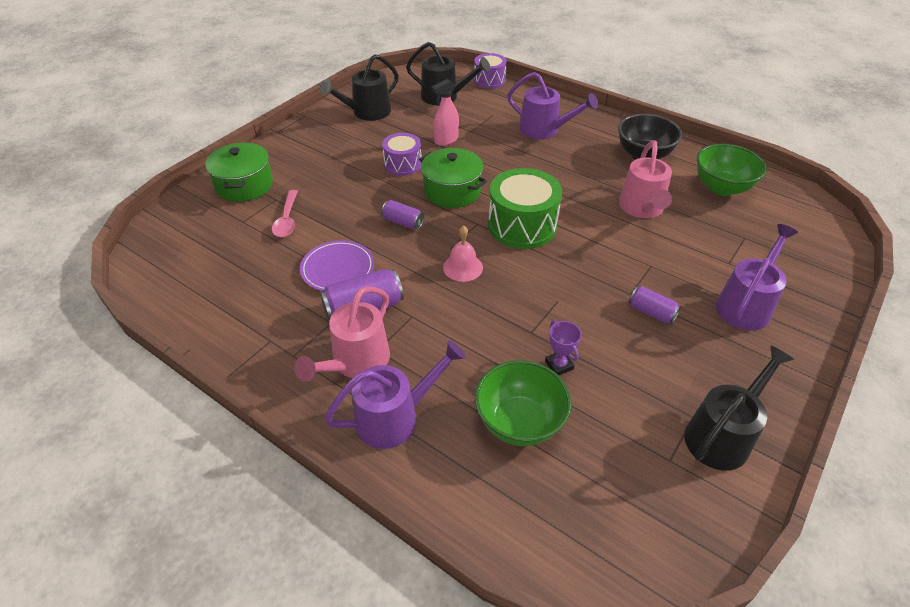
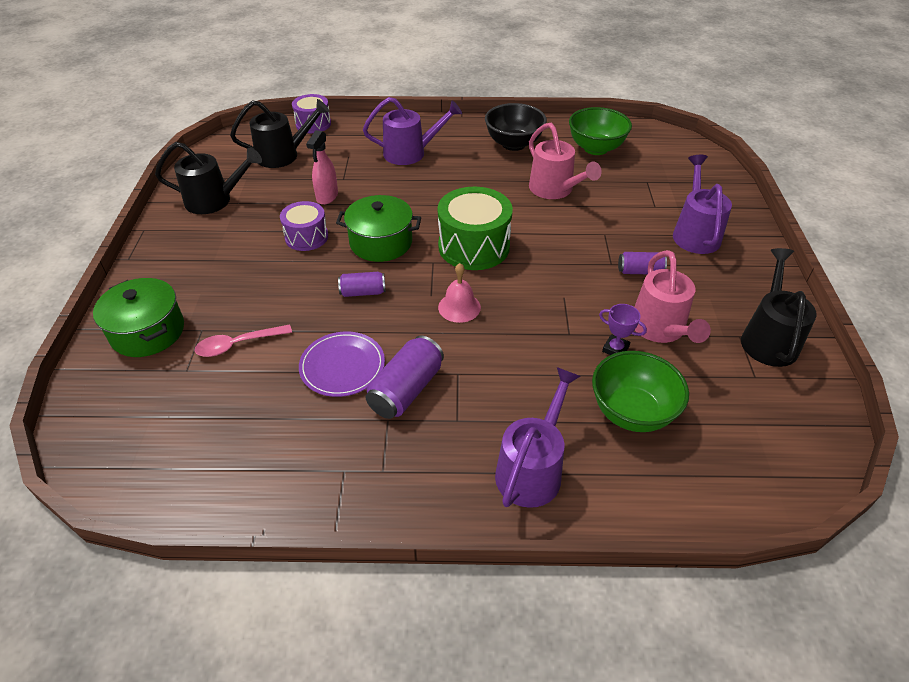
camera: 35 degrees left, 0 degrees up
pink spoon [272,190,298,237] -> pink spoon turned 105 degrees clockwise [195,324,292,357]
pink watering can [294,286,390,381] -> pink watering can moved to [634,250,711,343]
black watering can [320,54,399,121] -> black watering can turned 105 degrees counterclockwise [155,142,262,214]

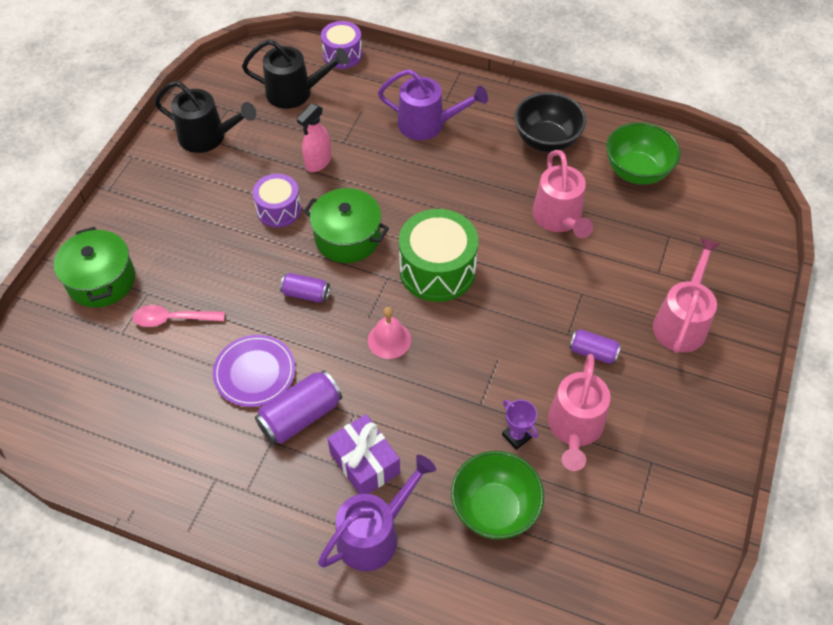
camera: 20 degrees right, 10 degrees up
purple watering can [673,155,732,254] -> pink watering can [653,238,720,353]
black watering can [741,248,817,367] -> none
none -> purple gift [327,414,400,494]

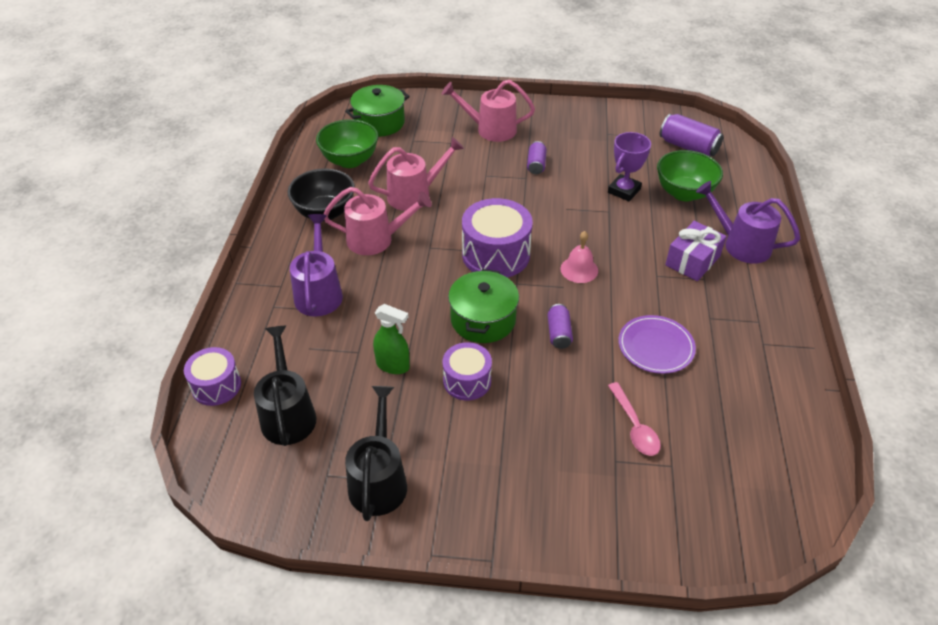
camera: 105 degrees left, 10 degrees down
green pot [54,227,135,308] -> green pot moved to [345,85,410,137]
purple can [255,370,342,444] -> purple can moved to [660,114,724,156]
pink spray bottle [297,104,331,172] -> green spray bottle [373,304,410,374]
green drum [399,209,478,302] -> purple drum [462,198,533,278]
purple trophy [502,400,538,450] -> purple trophy [608,132,651,201], size x1.56
pink watering can [548,354,610,471] -> pink watering can moved to [324,187,432,255]

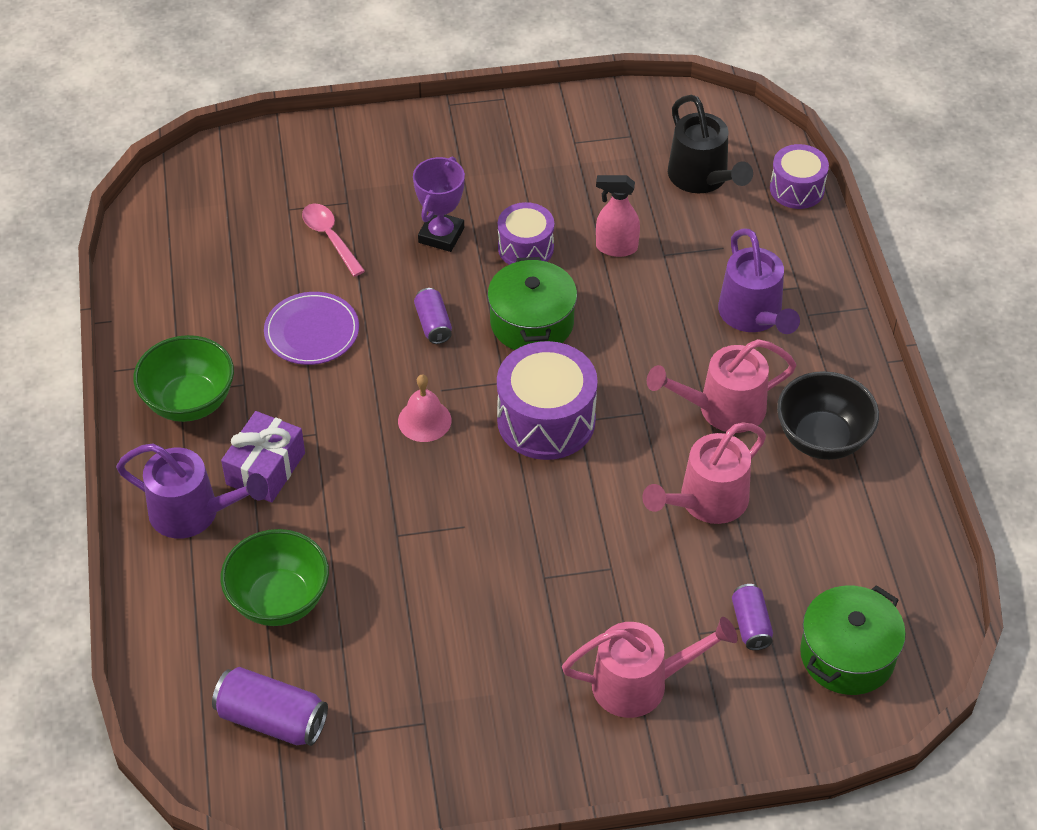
camera: 165 degrees right, 5 degrees up
green bowl [316,119,378,168] -> green bowl moved to [133,335,234,422]
black watering can [345,386,407,521] -> none
green spray bottle [373,304,410,374] -> pink spray bottle [596,175,640,257]
purple can [527,141,547,174] -> purple can moved to [732,584,773,650]
purple trophy [608,132,651,201] -> purple trophy moved to [413,157,465,252]

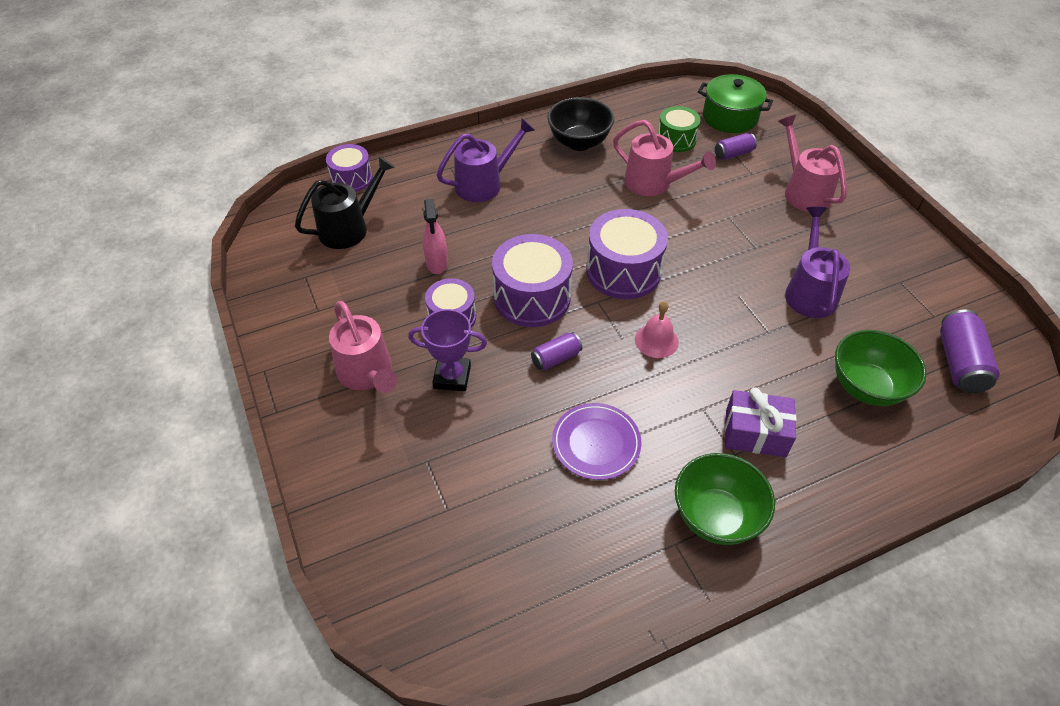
camera: 105 degrees left, 0 degrees up
purple watering can [116,444,268,539] -> purple watering can moved to [785,207,850,318]
pink spoon [302,204,365,277] -> none
green pot [487,257,577,350] -> purple drum [492,234,573,327]
pink watering can [647,339,796,433] -> pink watering can moved to [329,301,397,393]
none -> green drum [658,106,701,152]

